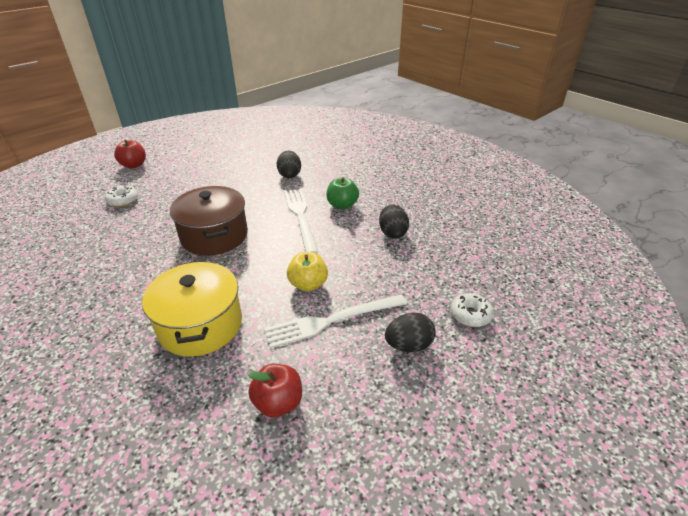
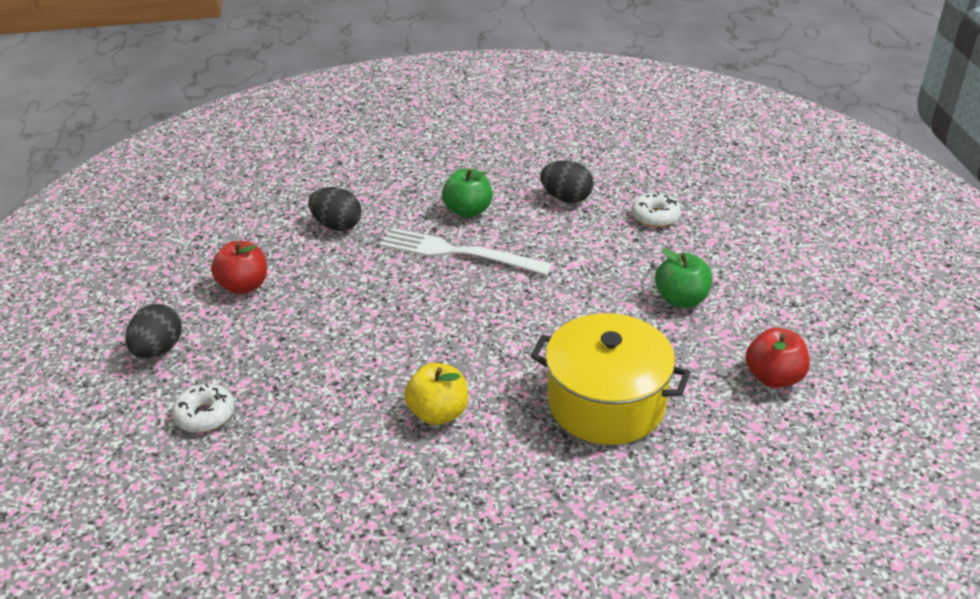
camera: 55 degrees left, 0 degrees up
red apple [114,139,146,168] -> red apple moved to [211,241,267,294]
brown pot [170,186,248,256] -> none
white fork [264,294,407,348] -> green apple [655,249,713,308]
yellow apple [287,252,328,292] -> yellow apple moved to [404,363,468,425]
black egg [385,312,436,352] -> black egg moved to [125,304,182,358]
white donut [450,293,494,327] -> white donut moved to [632,192,681,227]

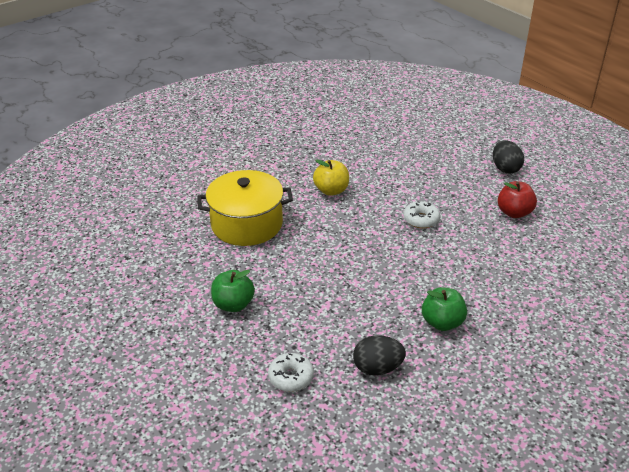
camera: 150 degrees right, 0 degrees up
white donut [172,383,234,433] -> white donut moved to [403,201,440,228]
black egg [308,187,362,231] -> none
white fork [380,228,553,275] -> none
red apple [745,328,810,388] -> none

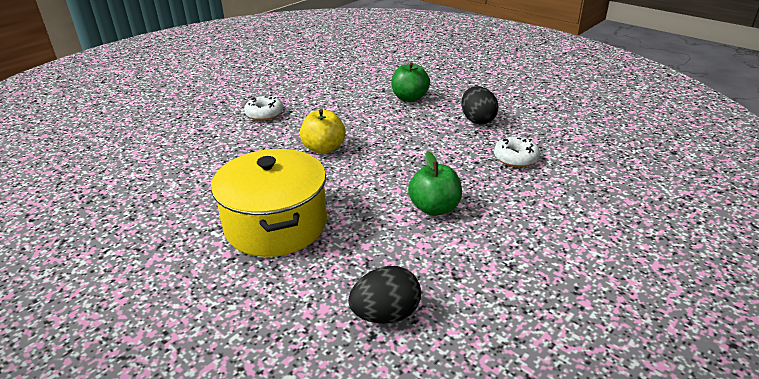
camera: 100 degrees left, 5 degrees down
yellow apple [313,160,349,196] -> yellow apple moved to [300,109,346,154]
black egg [493,140,524,174] -> black egg moved to [348,266,421,324]
red apple [498,181,537,218] -> none

